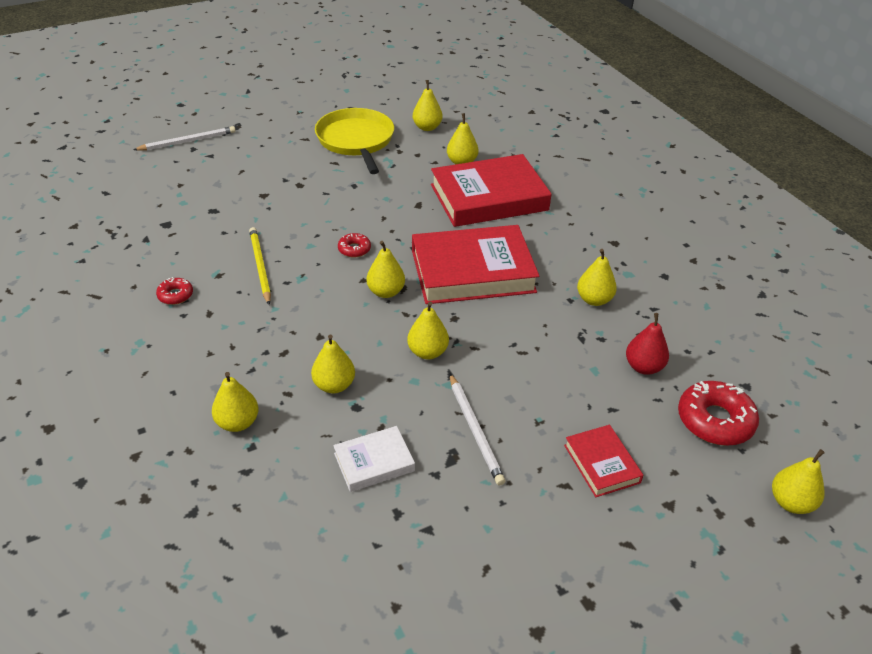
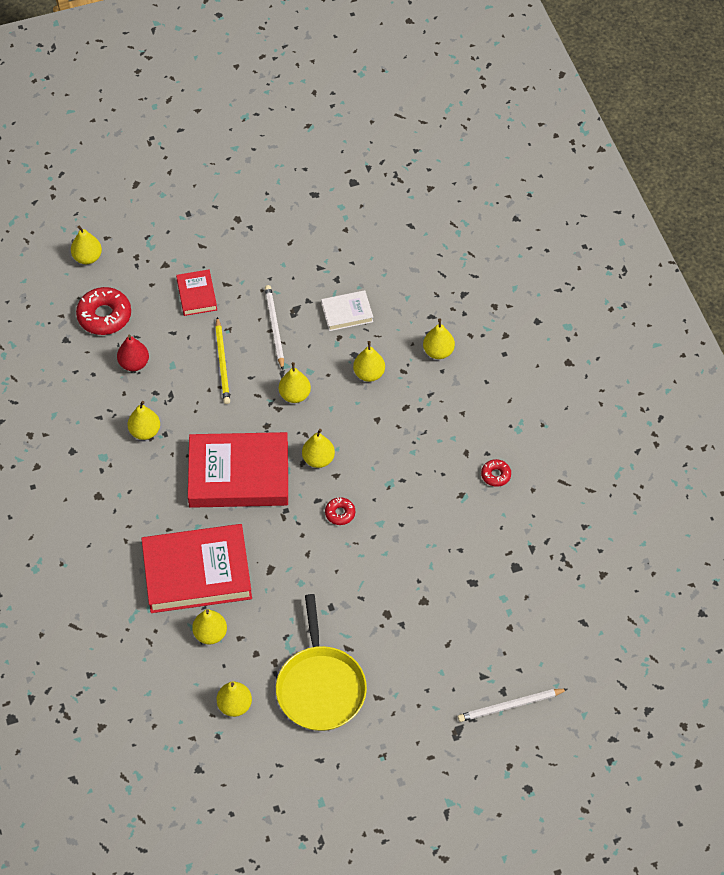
camera: 170 degrees left, 15 degrees up
yellow pencil [249,227,271,305] -> yellow pencil moved to [215,317,230,404]

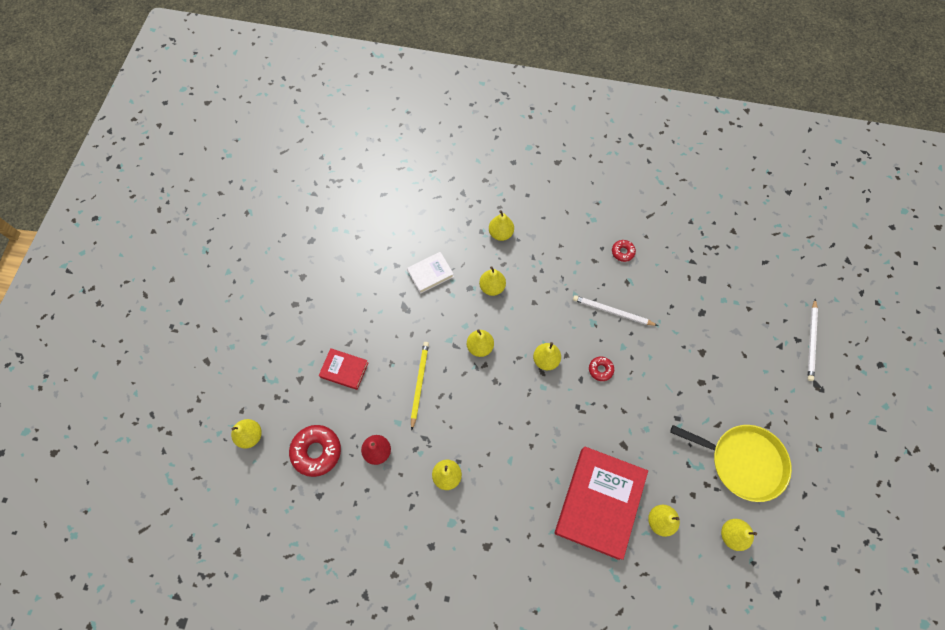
camera: 60 degrees left, 10 degrees up
red book [188,432,288,508] -> none
yellow pencil [215,317,230,404] -> yellow pencil turned 105 degrees counterclockwise [411,342,429,430]
white pencil [265,285,284,370] -> white pencil moved to [573,295,658,326]
white book [321,290,373,331] -> white book turned 45 degrees clockwise [407,252,454,294]

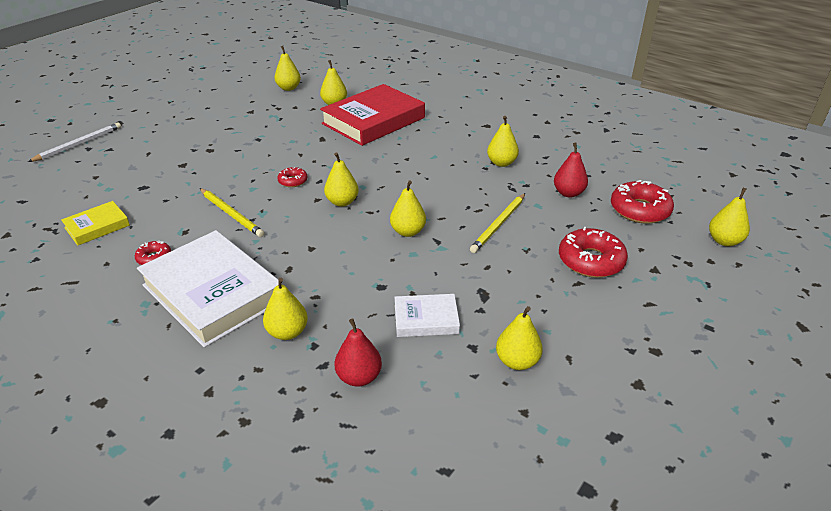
camera: 155 degrees left, 30 degrees down
red book [319,348,369,390] -> red donut [559,226,628,278]
yellow pear [479,266,506,296] -> yellow pear moved to [496,306,543,370]
white pencil [573,295,658,326] -> yellow pencil [200,188,264,237]
yellow pan [670,425,792,502] -> none
none -> yellow book [61,201,130,246]
none -> white book [137,230,283,348]
none -> red pear [334,318,382,387]

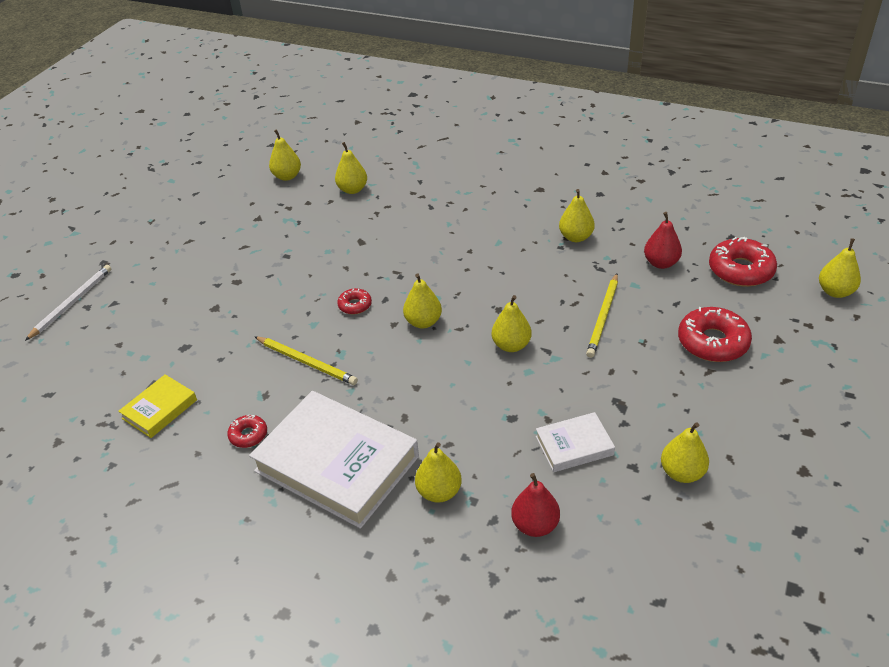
camera: 10 degrees left, 5 degrees up
red book [320,84,425,146] -> none

